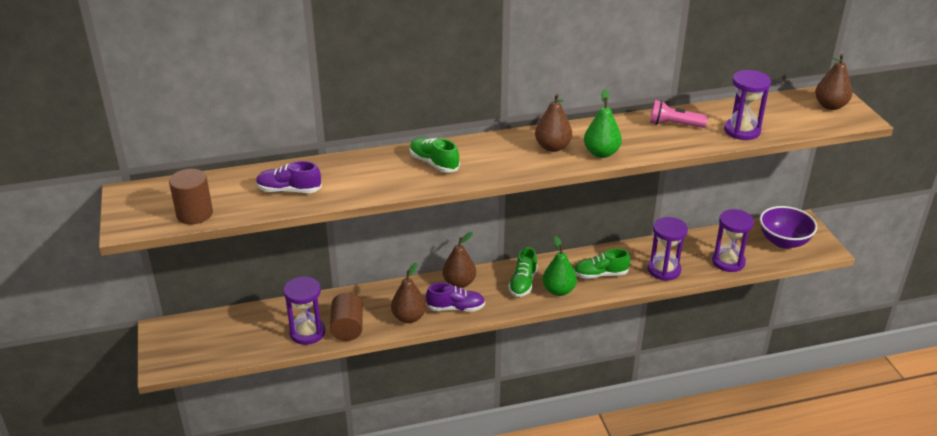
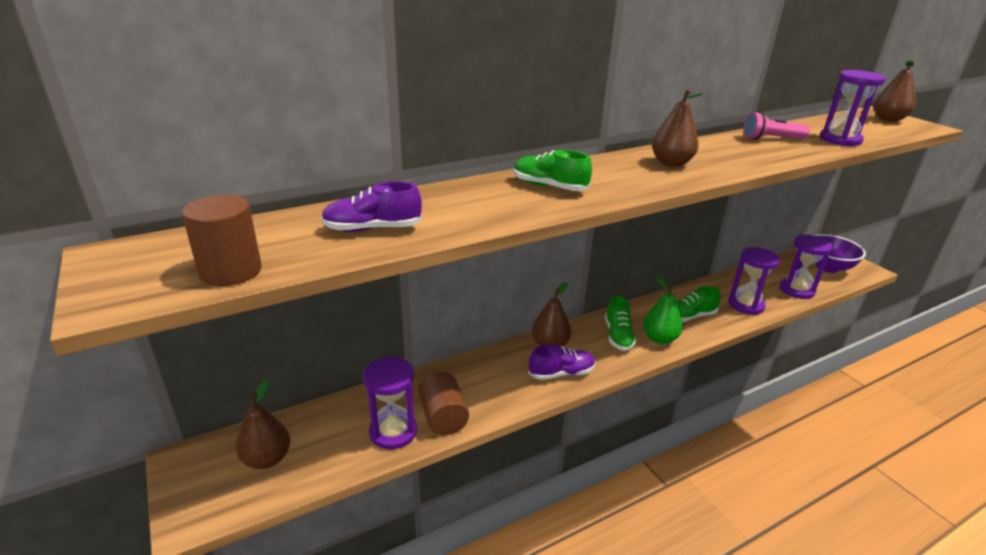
camera: 15 degrees left, 5 degrees down
brown pear [391,262,426,323] -> brown pear moved to [236,379,290,469]
green pear [584,89,622,158] -> none

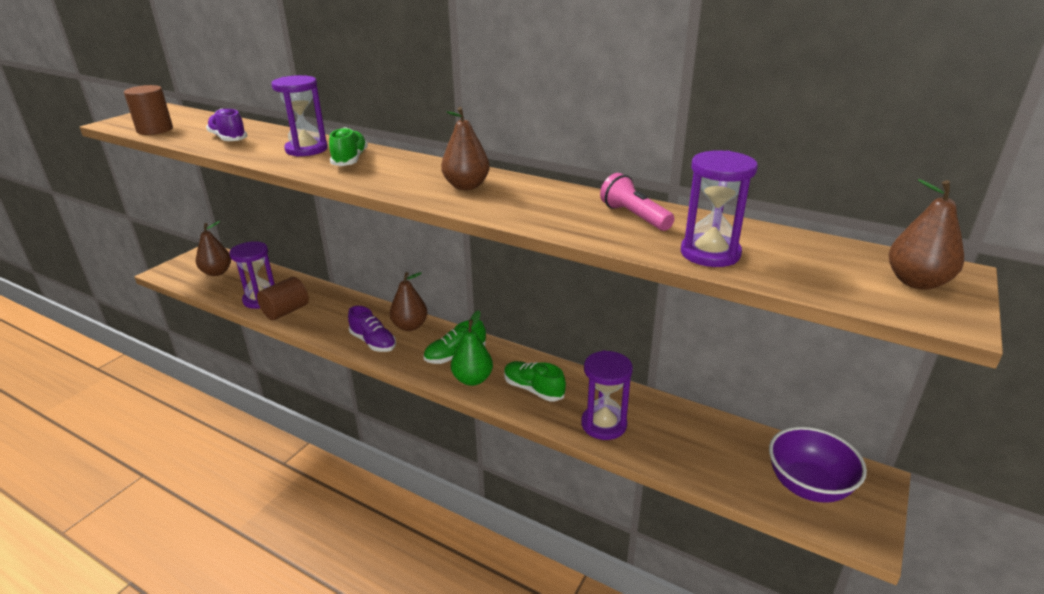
camera: 60 degrees right, 0 degrees up
purple hourglass [779,235,833,299] -> purple hourglass moved to [271,75,328,157]

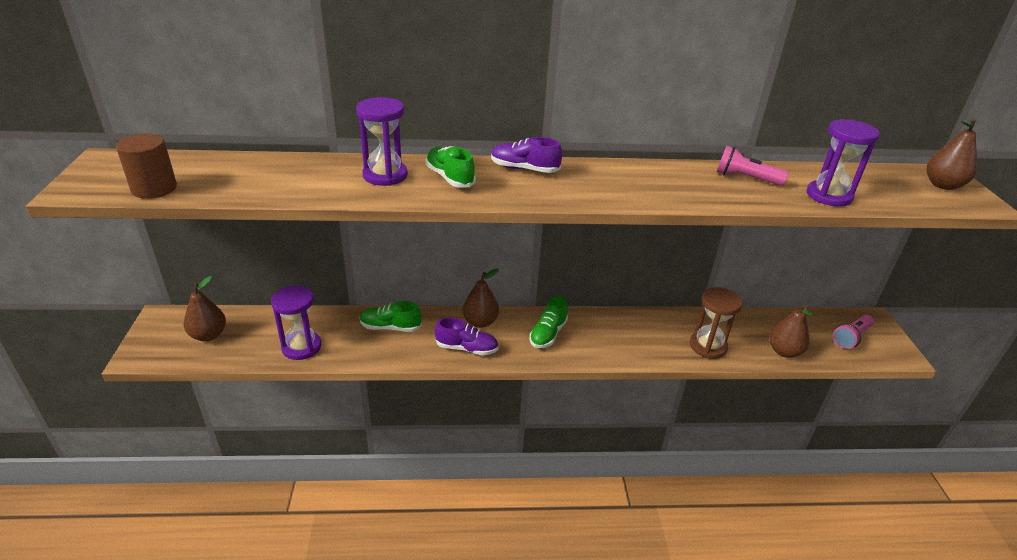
camera: 35 degrees left, 5 degrees up
purple shoe [206,108,248,141] -> purple shoe moved to [491,137,562,173]
brown cylinder [257,277,309,320] -> none
brown pear [441,107,490,190] -> brown pear moved to [769,304,814,358]
green pear [451,310,493,386] -> none
green shoe [504,361,566,401] -> green shoe moved to [360,301,422,332]
purple hourglass [581,350,633,440] -> brown hourglass [690,287,742,359]
purple bowl [769,426,867,503] -> pink flashlight [833,315,874,349]

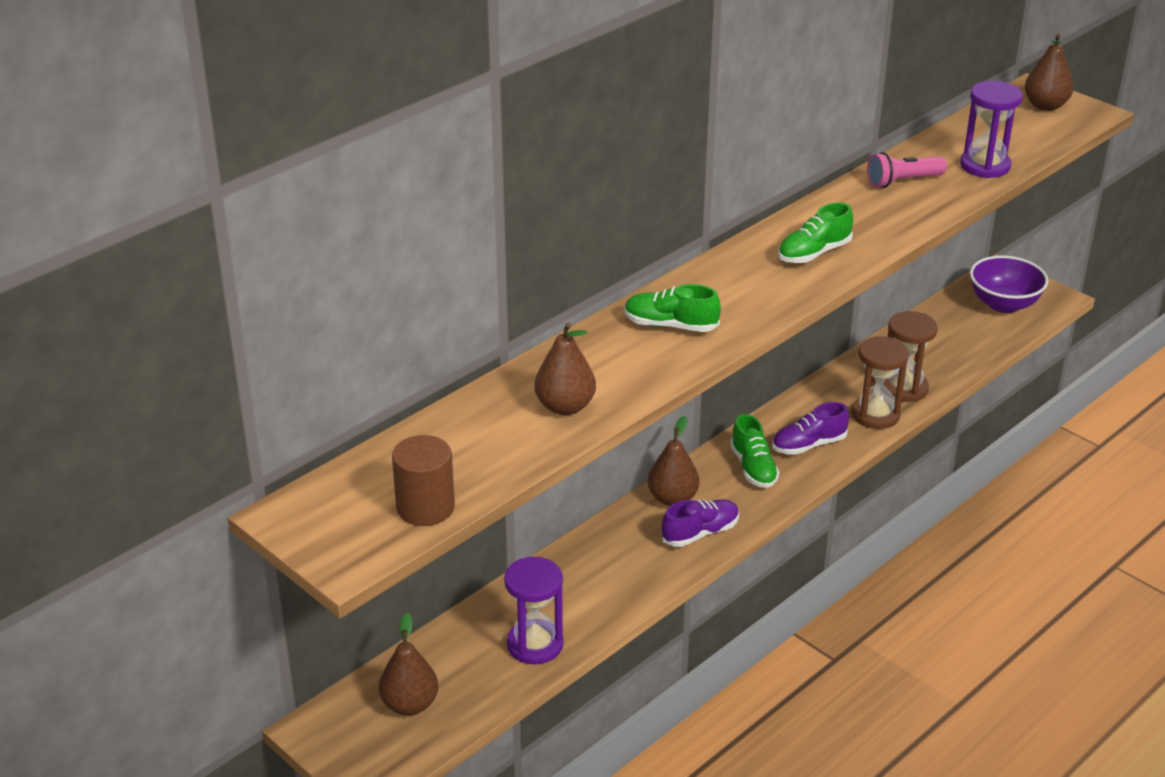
camera: 40 degrees left, 0 degrees up
purple hourglass [356,97,408,186] -> none
green shoe [360,301,422,332] -> green shoe moved to [778,202,853,263]
purple shoe [491,137,562,173] -> purple shoe moved to [772,402,849,455]
brown pear [769,304,814,358] -> brown pear moved to [534,323,596,415]
pink flashlight [833,315,874,349] -> purple bowl [970,255,1048,313]
none -> brown hourglass [852,336,909,429]

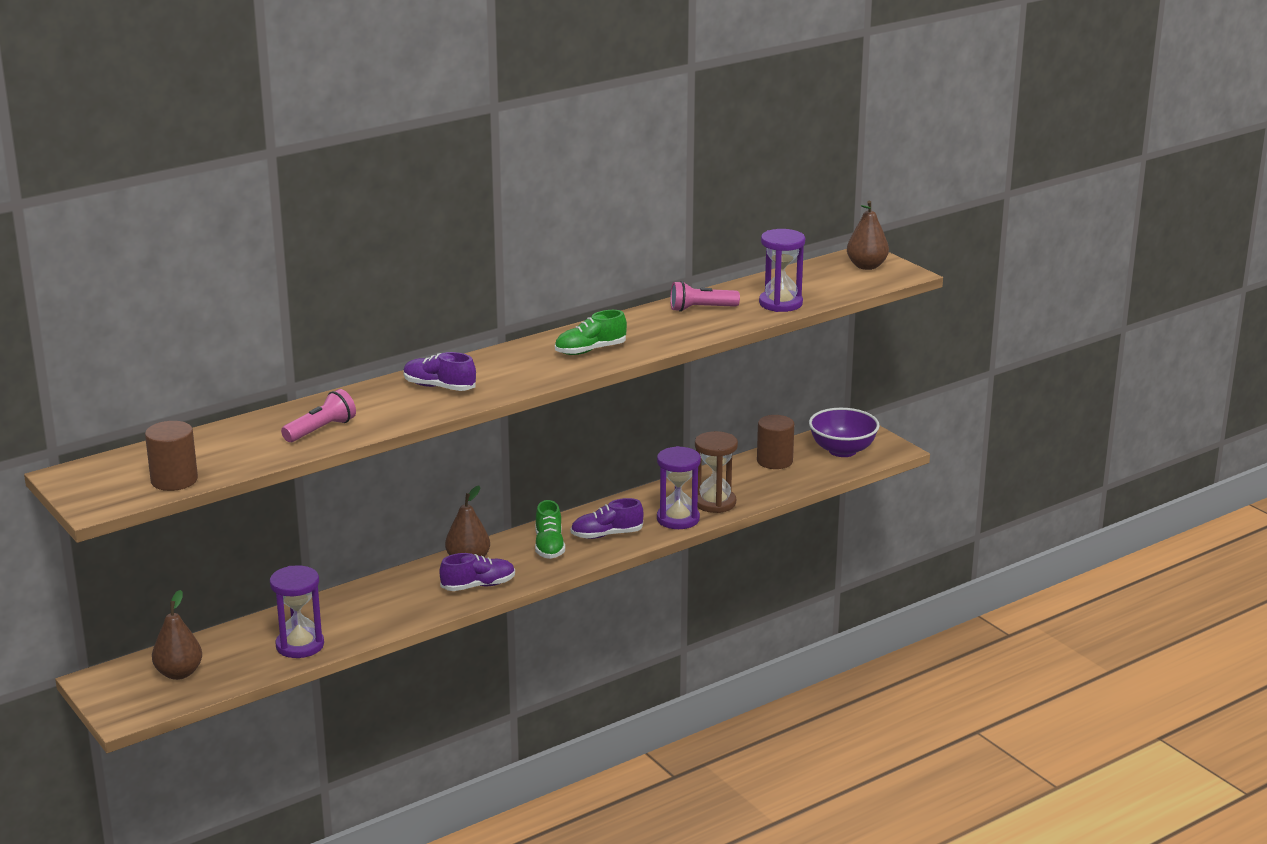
camera: 10 degrees right, 10 degrees down
brown pear [534,323,596,415] -> pink flashlight [281,389,356,442]
green shoe [625,284,721,332] -> purple shoe [403,352,476,391]
brown hourglass [852,336,909,429] -> purple hourglass [657,446,701,529]
none -> brown cylinder [757,415,794,469]

